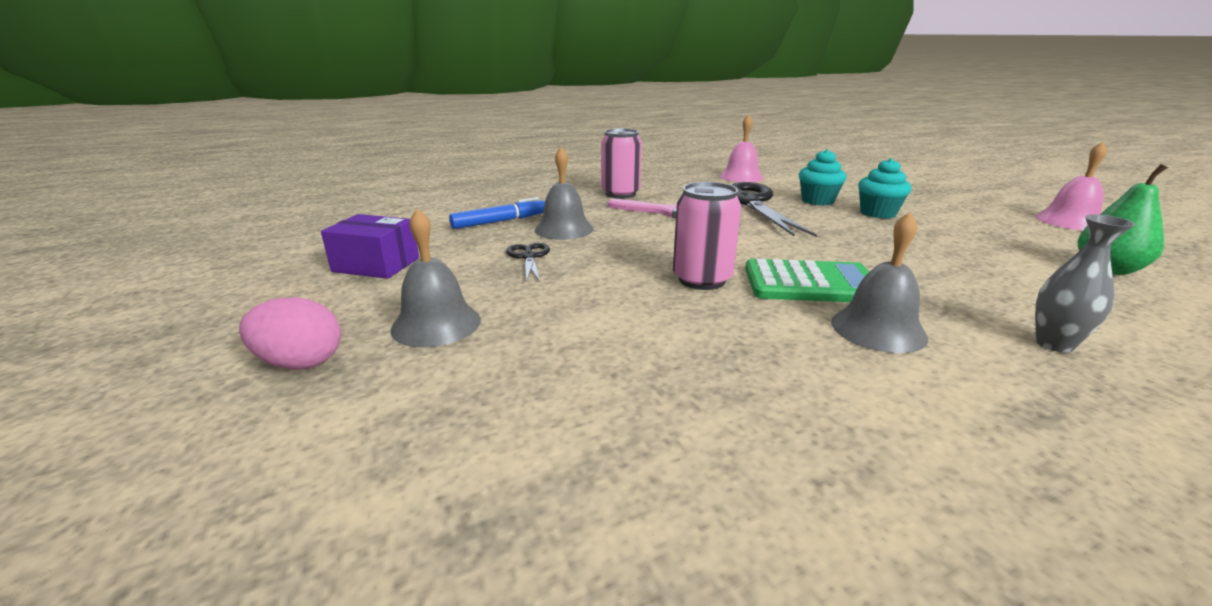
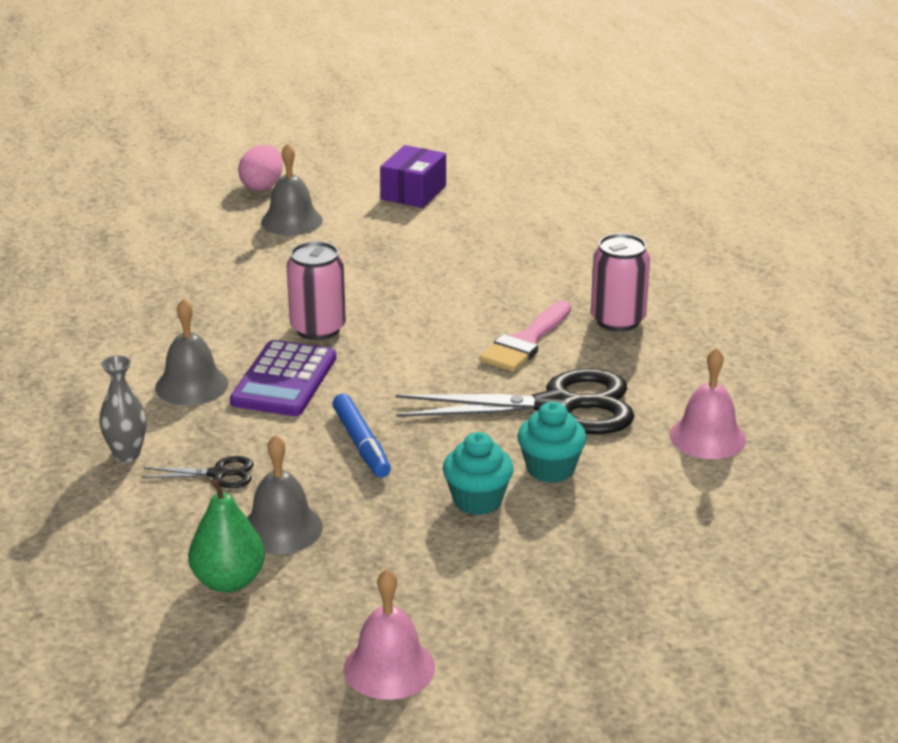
camera: 100 degrees right, 5 degrees up
blue marker [449,197,545,229] -> blue marker moved to [332,394,391,478]
black scissors [506,243,550,282] -> black scissors moved to [142,456,254,488]
grey bell [535,147,593,240] -> grey bell moved to [247,435,323,554]
green calculator [745,259,869,302] -> purple calculator [230,340,336,416]

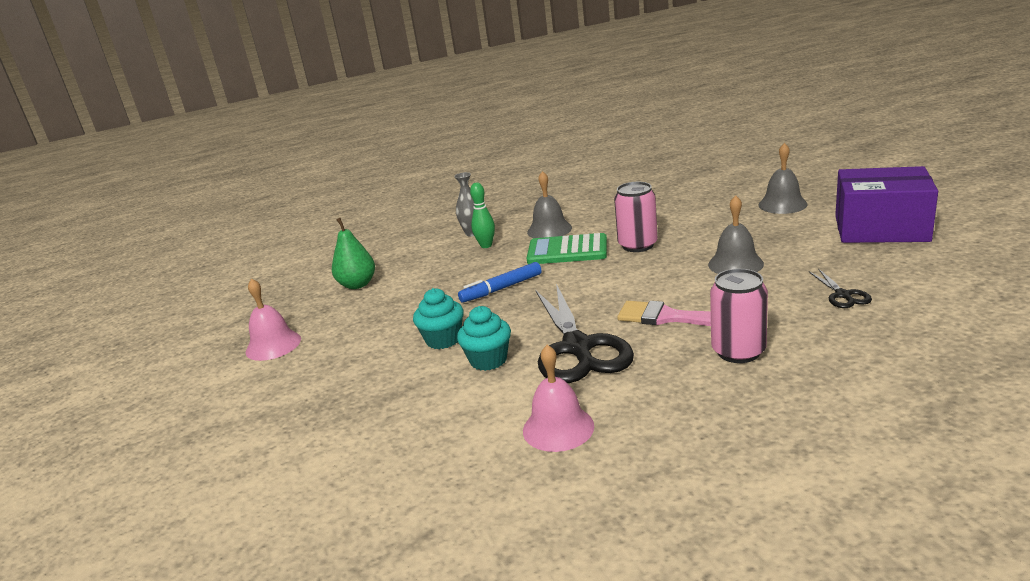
camera: 85 degrees right, 5 degrees down
black scissors [142,456,254,488] -> black scissors moved to [809,268,872,308]
purple calculator [230,340,336,416] -> green calculator [527,233,607,264]
pink egg [238,145,283,191] -> none
grey bell [247,435,323,554] -> grey bell moved to [708,195,764,274]
purple box [380,145,446,208] -> purple box [835,166,938,243], size x1.66
none -> green bowling pin [470,183,495,248]

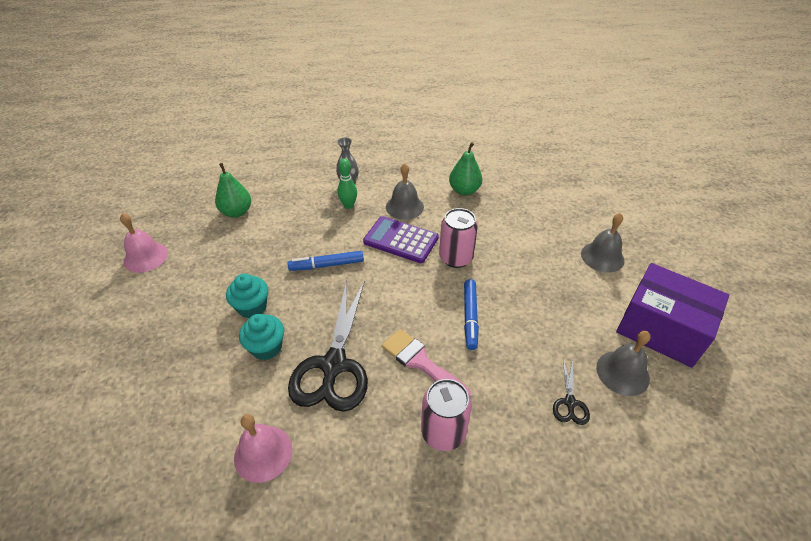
camera: 15 degrees right, 20 degrees up
green calculator [527,233,607,264] -> purple calculator [363,216,439,263]
grey bell [708,195,764,274] -> grey bell moved to [596,331,651,396]
none -> green pear [449,142,482,195]
none -> blue marker [464,279,479,350]

